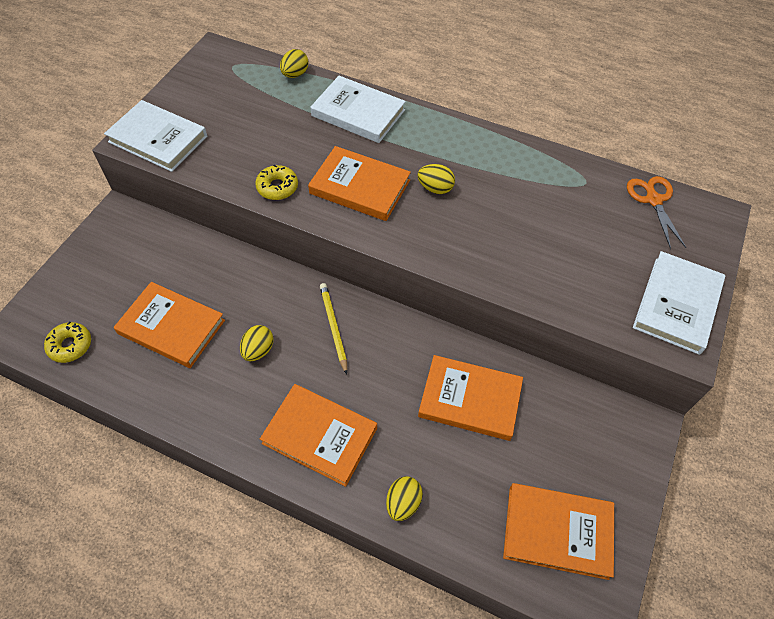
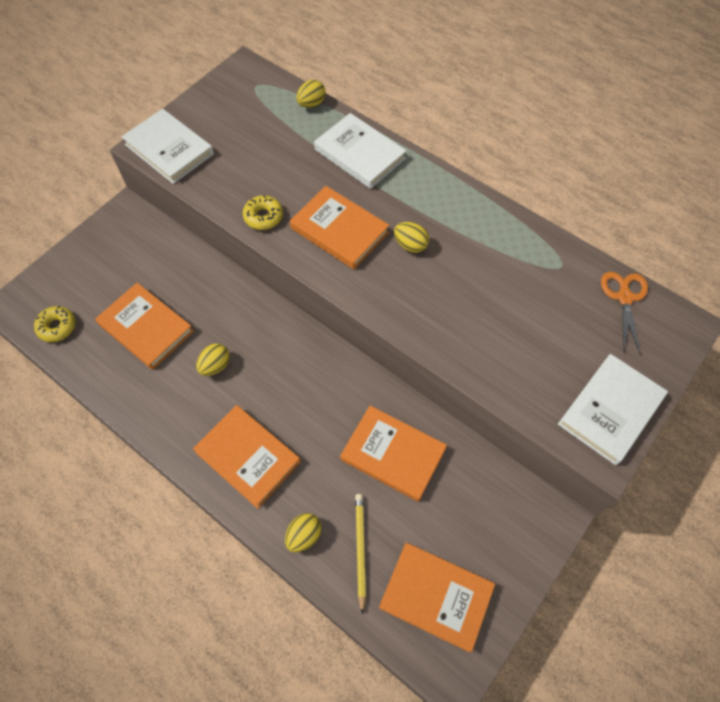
camera: 15 degrees right, 5 degrees up
yellow pencil [320,283,347,375] -> yellow pencil moved to [355,494,366,615]

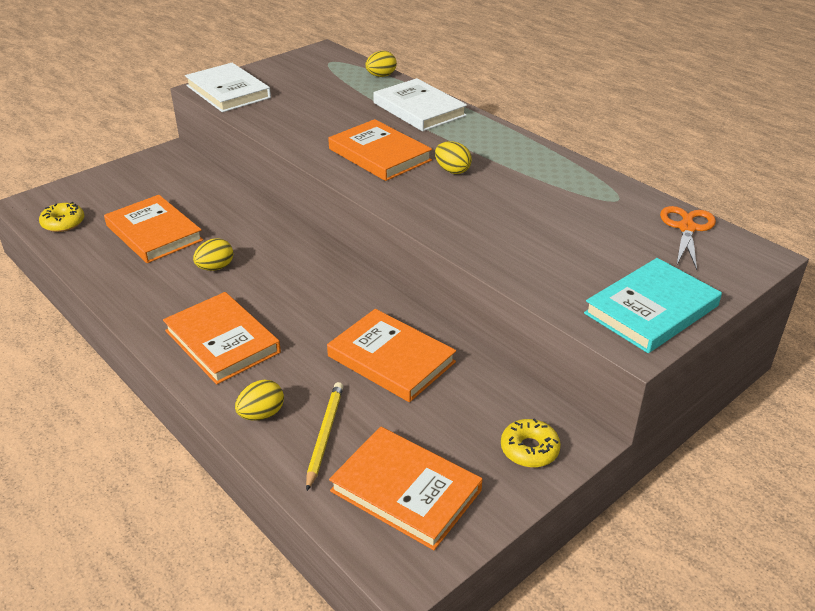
camera: 10 degrees right, 25 degrees down
yellow donut [243,195,283,230] -> yellow donut moved to [501,418,561,467]
white book [558,354,668,465] -> turquoise book [584,258,722,353]

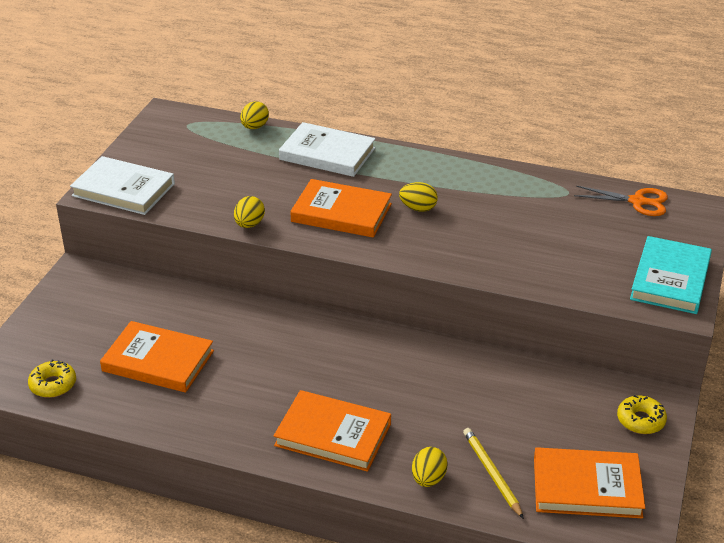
camera: 30 degrees left, 0 degrees up
yellow egg [193,238,233,271] -> yellow egg moved to [234,196,265,228]
orange book [327,309,456,402] -> none
orange scissors [660,206,716,270] -> orange scissors turned 120 degrees clockwise [574,186,668,216]

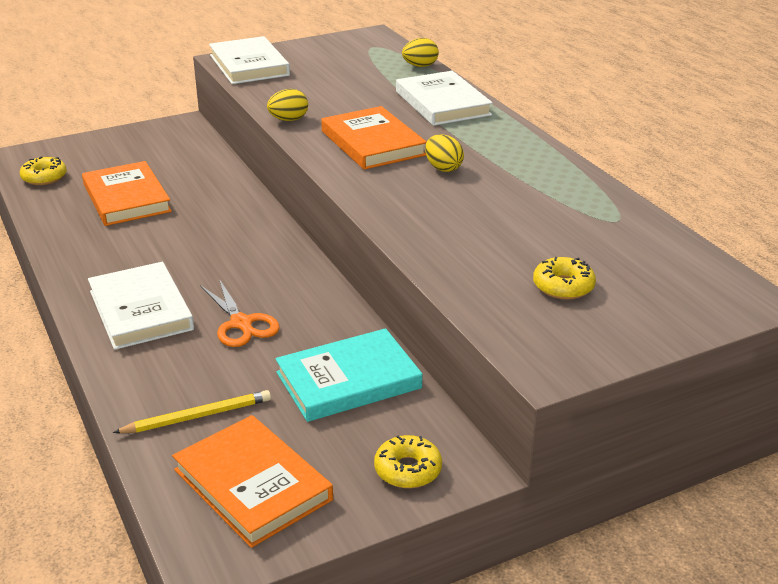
camera: 45 degrees right, 5 degrees down
orange book [274,390,391,472] -> white book [88,262,194,350]
yellow egg [412,447,448,487] -> none
yellow pencil [463,428,524,519] -> yellow pencil turned 45 degrees clockwise [113,390,271,433]
orange scissors [574,186,668,216] -> orange scissors moved to [200,279,280,347]
turquoise book [630,236,712,314] -> turquoise book moved to [275,328,422,422]
none -> yellow donut [533,257,596,299]

